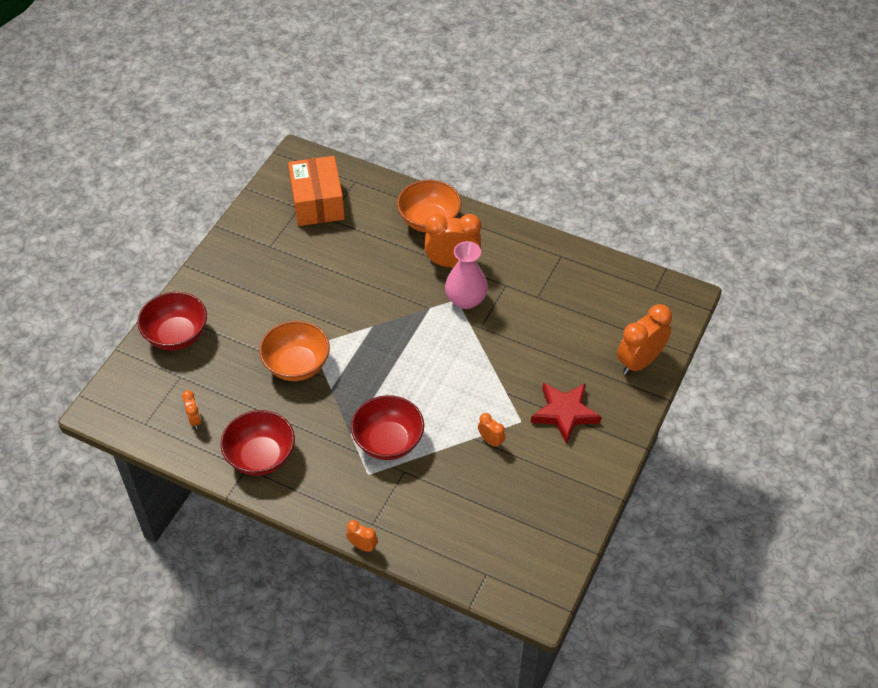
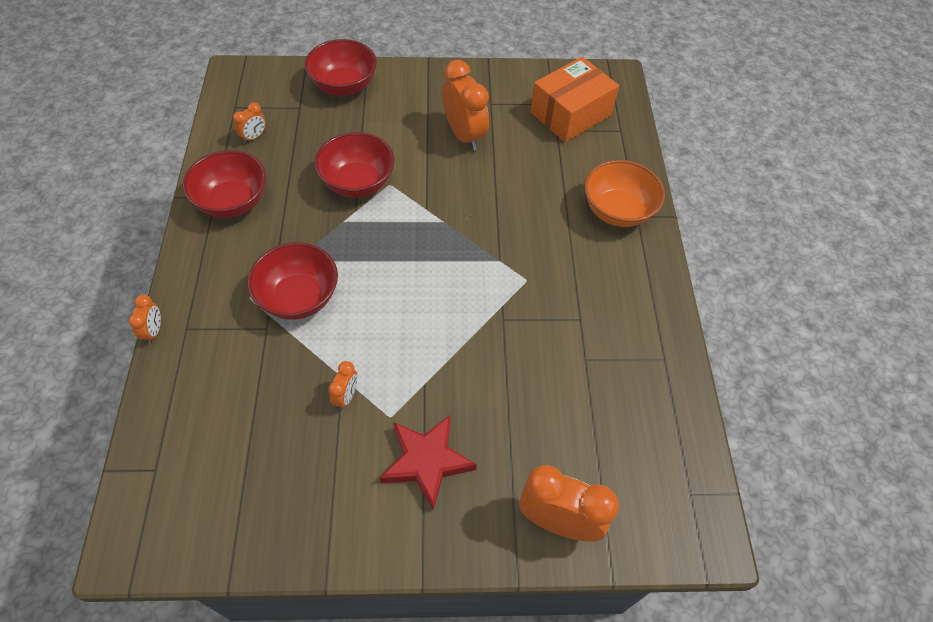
camera: 60 degrees right, 5 degrees up
orange bowl [259,321,330,381] -> red bowl [315,132,394,197]
orange clock [425,214,481,268] -> orange clock moved to [442,60,489,151]
pink vase [445,241,488,309] -> none

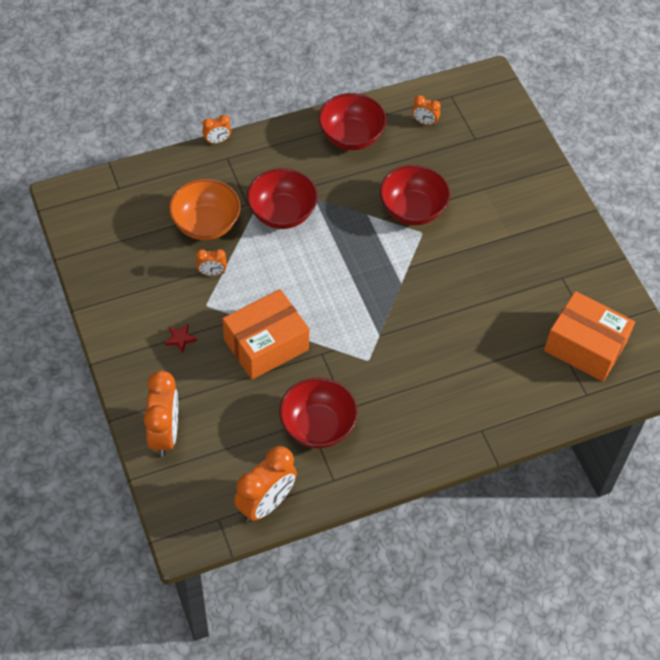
camera: 70 degrees right, 0 degrees up
red bowl [305,39,377,96] -> red bowl moved to [279,377,358,448]
red star [380,415,477,510] -> red star [165,324,197,353], size x0.44
orange clock [442,60,489,151] -> orange clock moved to [234,446,297,522]
orange bowl [584,160,665,227] -> orange bowl moved to [169,179,241,240]
none -> orange box [222,289,309,380]

